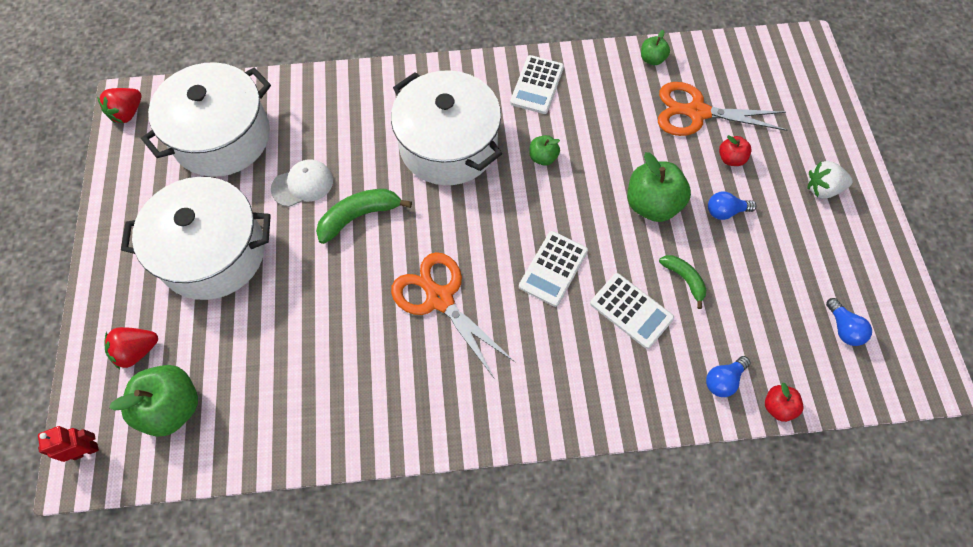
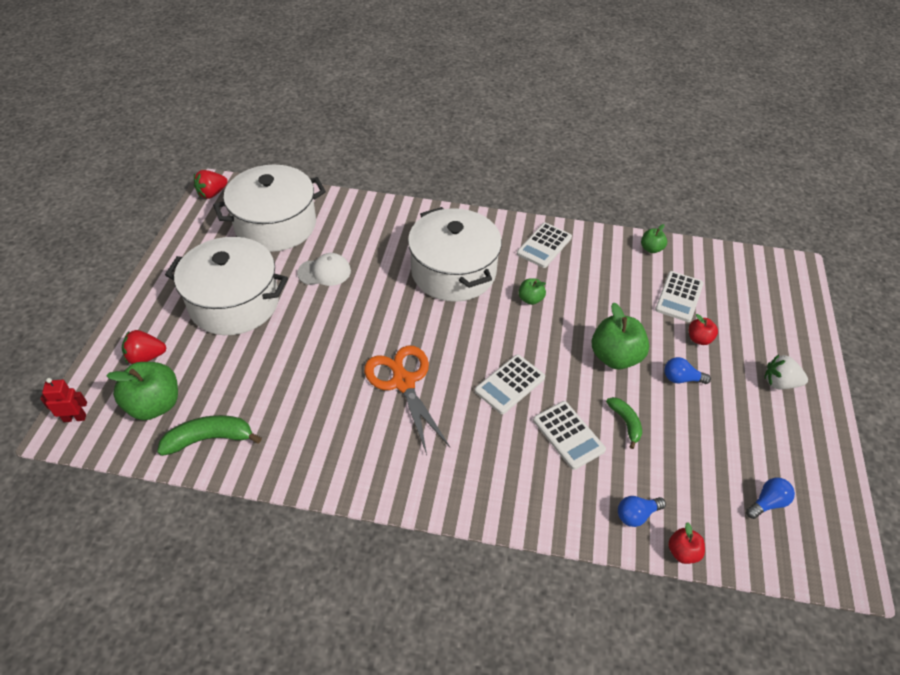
camera: 15 degrees right, 15 degrees down
green banana [316,189,412,244] -> green banana moved to [157,415,262,456]
orange scissors [658,82,787,136] -> white calculator [655,271,704,322]
blue light bulb [826,298,872,346] -> blue light bulb turned 120 degrees counterclockwise [746,478,795,519]

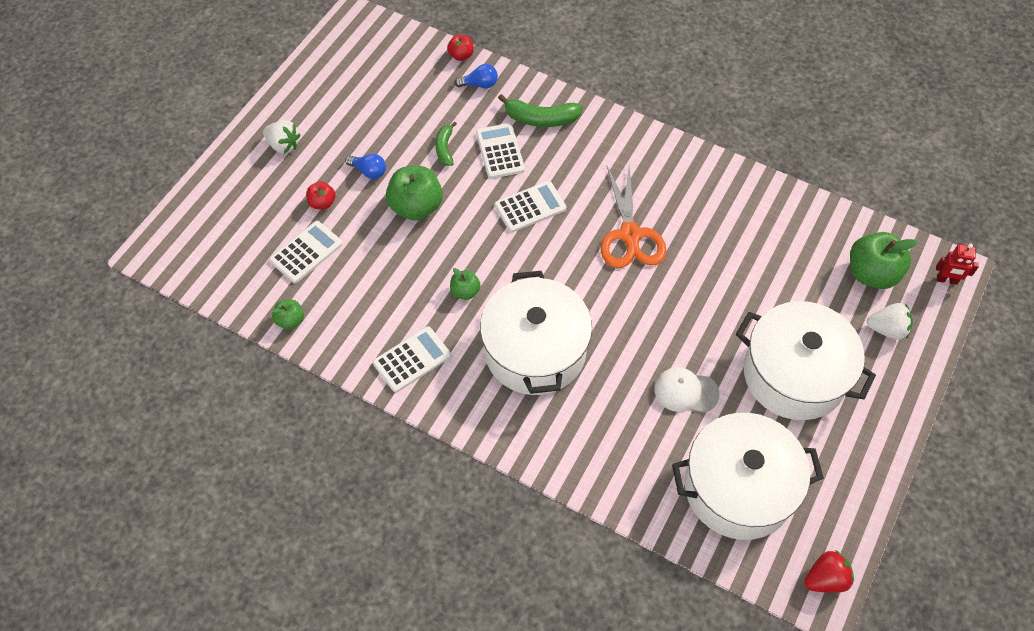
camera: 160 degrees left, 10 degrees up
red strawberry [122,330,166,364] -> white strawberry [867,303,913,340]
green banana [157,415,262,456] -> green banana moved to [498,94,583,127]
blue light bulb [746,478,795,519] -> none

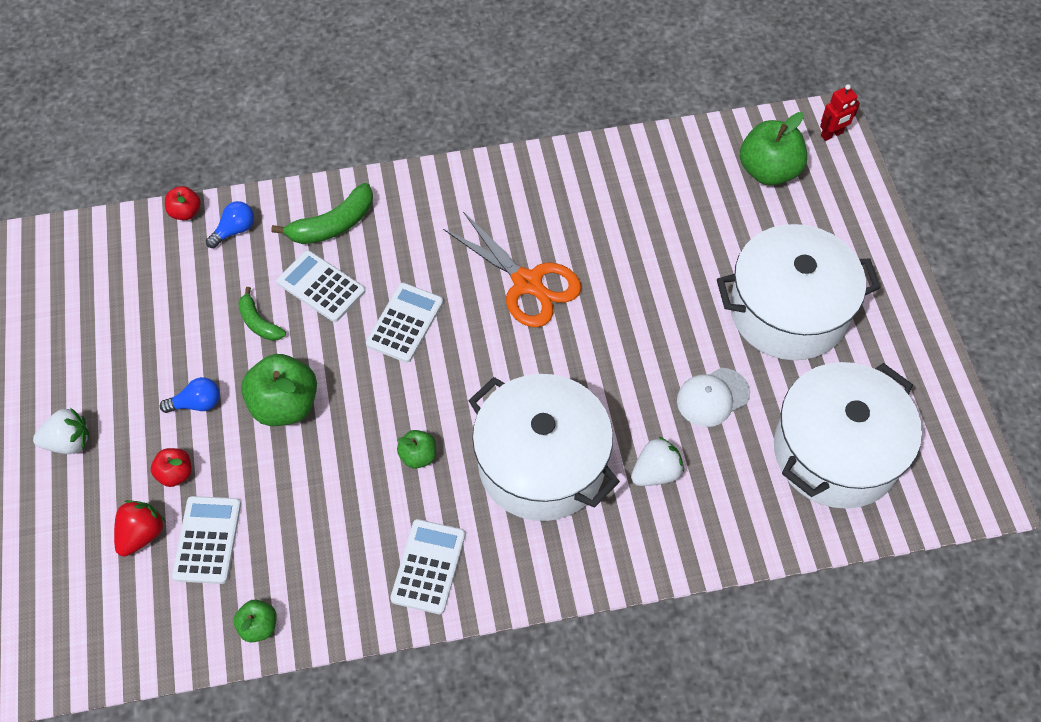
camera: 40 degrees left, 0 degrees up
red strawberry [804,550,854,593] -> red strawberry moved to [114,500,166,556]
white strawberry [867,303,913,340] -> white strawberry moved to [631,436,684,486]

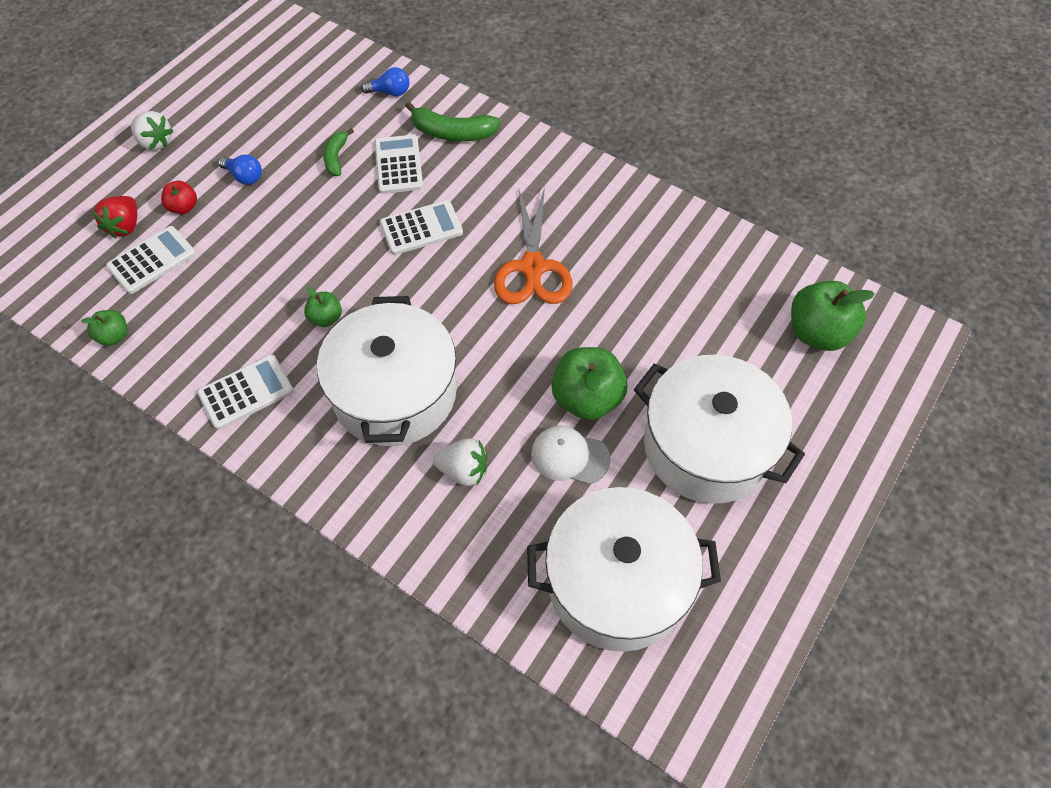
camera: 45 degrees right, 0 degrees up
red strawberry [114,500,166,556] -> red strawberry turned 120 degrees clockwise [92,196,137,238]
red apple [165,186,201,220] -> none
green apple [241,354,317,426] -> green apple moved to [551,347,627,420]
red robot [820,84,860,141] -> none

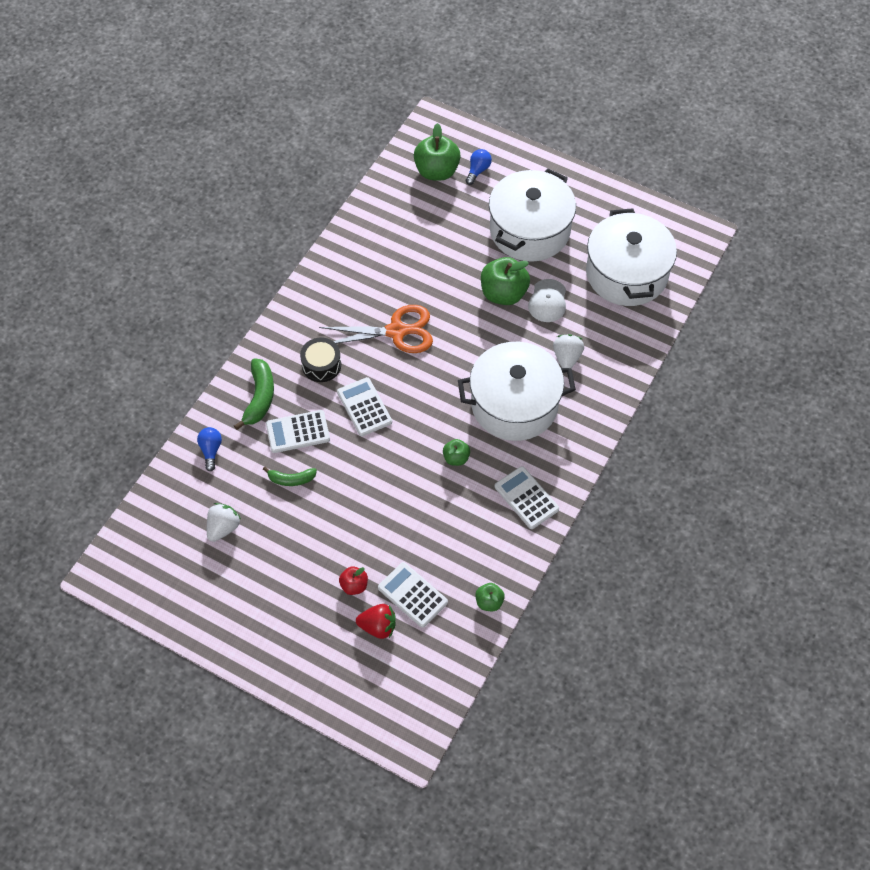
camera: 95 degrees left, 0 degrees up
white strawberry [131,111,173,150] -> white strawberry moved to [207,503,241,542]
blue light bulb [218,155,262,185] -> blue light bulb moved to [466,149,492,185]
none -> black drum [300,338,341,382]

